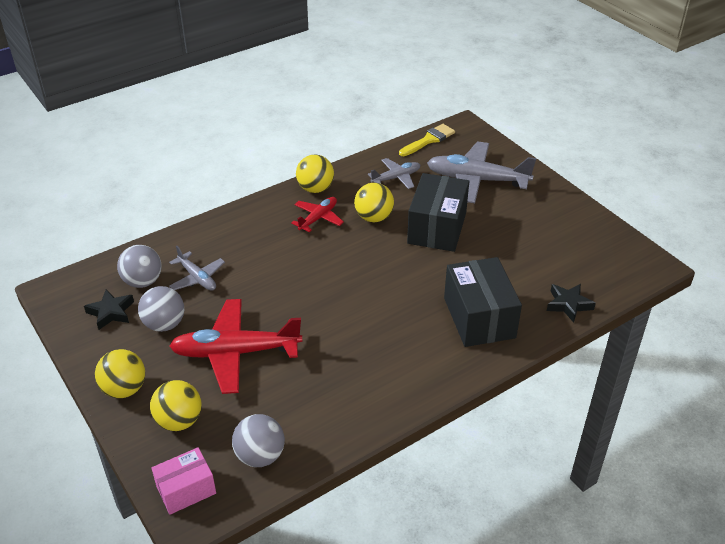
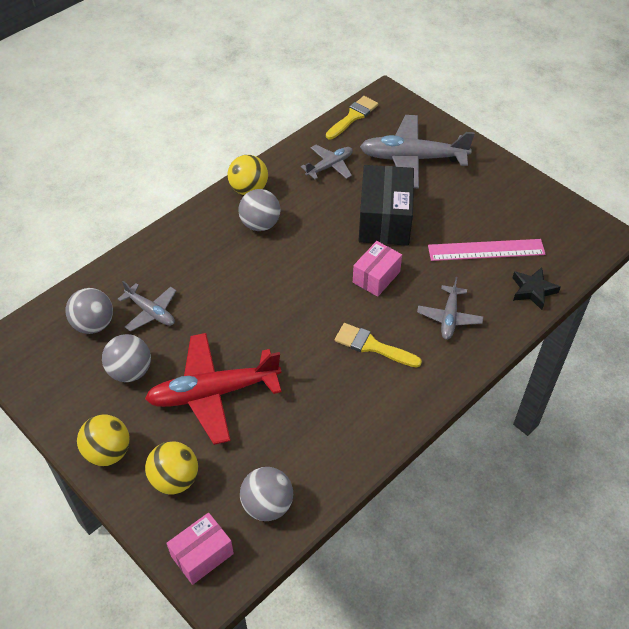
camera: 10 degrees left, 10 degrees up
black star [84,290,134,330] -> none
red plane [291,197,344,232] -> grey ball [238,189,281,231]
yellow ball [354,182,394,222] -> none
black box [444,257,522,347] -> grey plane [417,277,483,340]
none -> yellow brush [335,323,422,368]
none -> pink box [353,241,402,297]
none -> pink ruler [428,239,546,261]

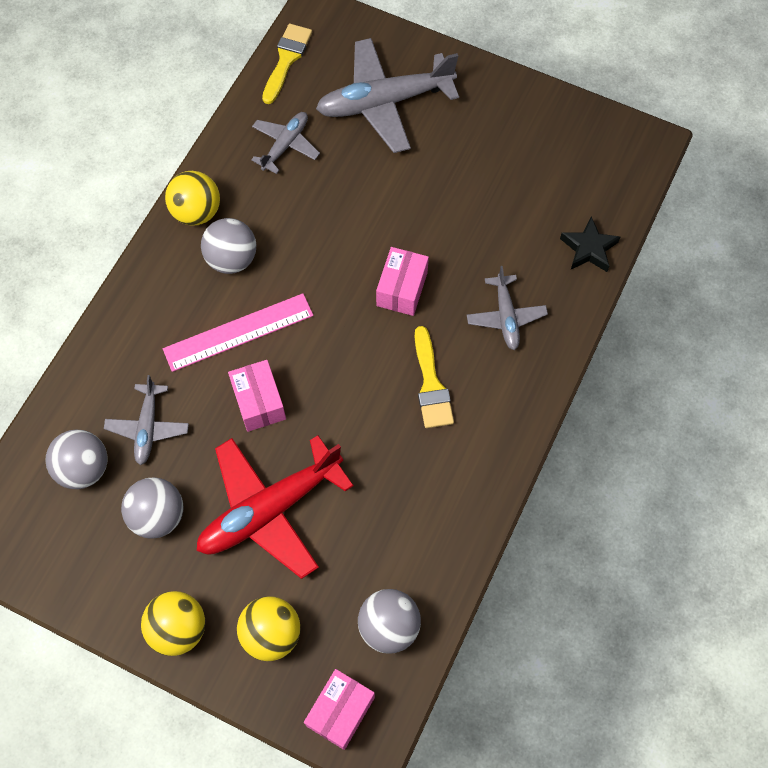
camera: 20 degrees left, 15 degrees up
grey plane [118,281,177,332] -> grey plane turned 75 degrees clockwise [104,375,189,465]
yellow brush [335,323,422,368] -> yellow brush turned 105 degrees counterclockwise [414,326,454,428]
black box [359,165,414,246] -> none
pink ruler [428,239,546,261] -> pink ruler moved to [163,293,313,372]
none -> pink box [228,360,286,432]

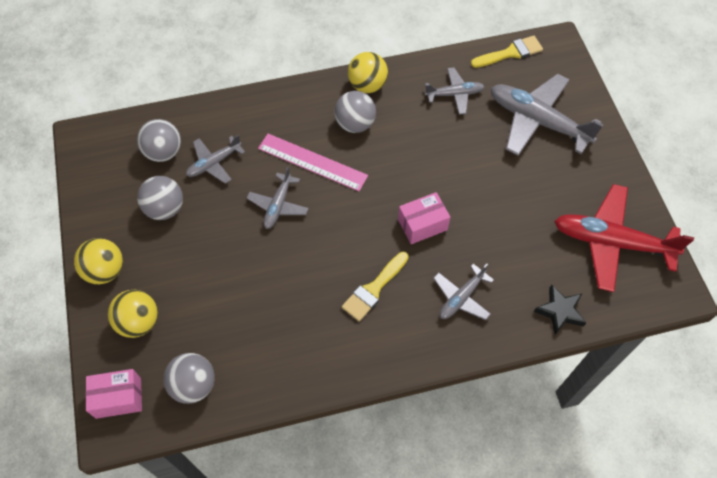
camera: 50 degrees right, 5 degrees down
red plane [196,435,354,579] -> red plane moved to [554,184,694,292]
pink box [228,360,286,432] -> grey plane [247,166,309,229]

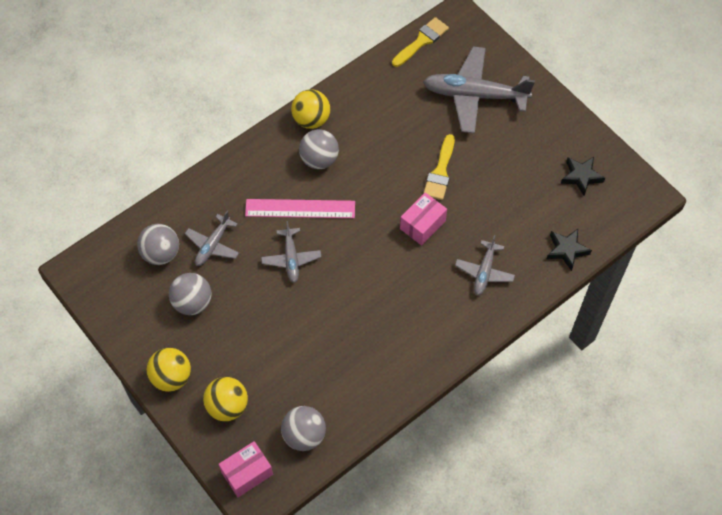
camera: 25 degrees left, 0 degrees up
yellow brush [342,252,409,321] -> yellow brush moved to [423,134,455,200]
grey plane [425,67,485,115] -> none
red plane [554,184,694,292] -> black star [561,157,605,196]

